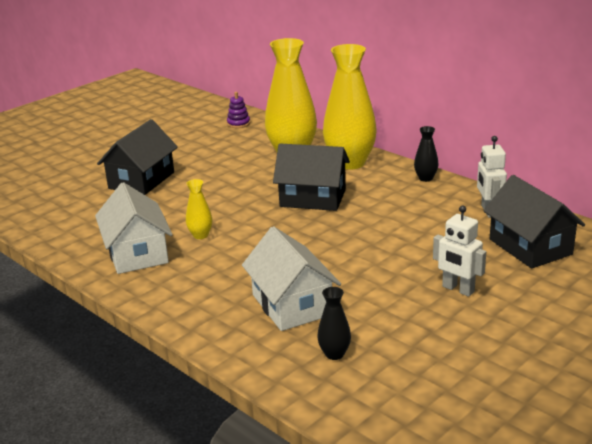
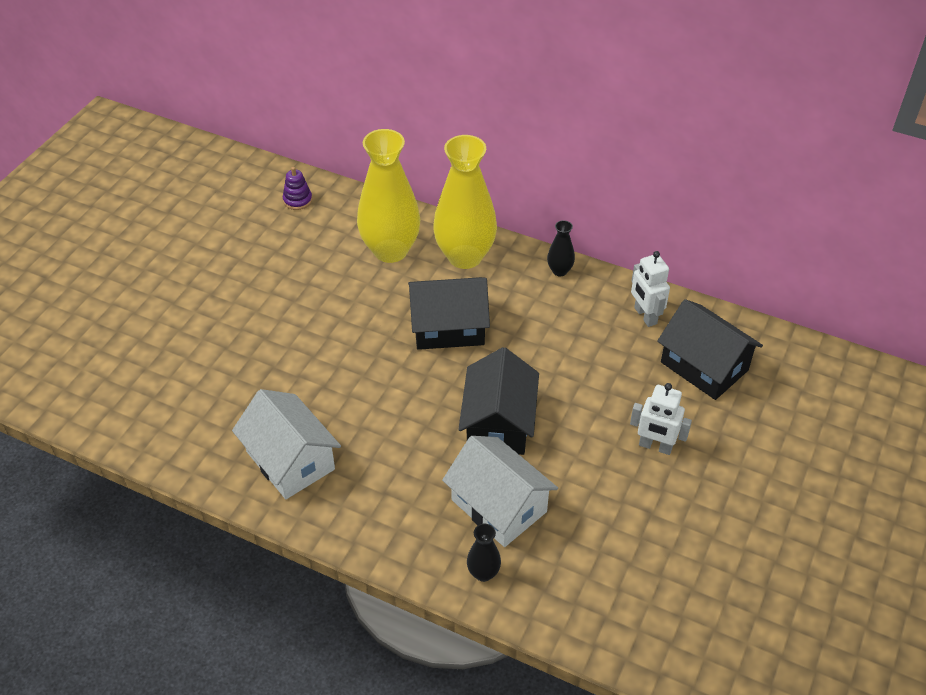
camera: 20 degrees left, 20 degrees up
black house [97,119,178,195] -> black house moved to [458,347,539,455]
yellow vase [186,179,212,239] -> none
black vase [317,287,351,360] -> black vase moved to [467,524,501,582]

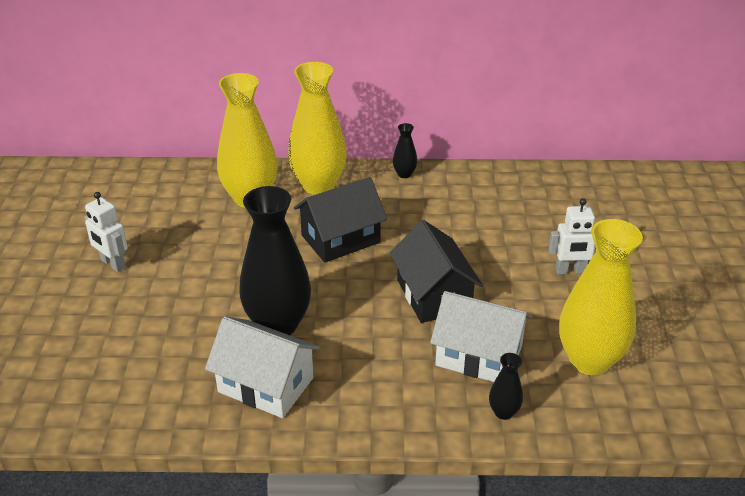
camera: 25 degrees left, 10 degrees down
purple stacking toy [283,167,312,210] -> none
white robot [631,251,670,327] -> white robot moved to [84,192,128,272]
black house [657,299,763,400] -> none
none -> black vase [239,186,311,335]
none -> yellow vase [559,219,643,375]

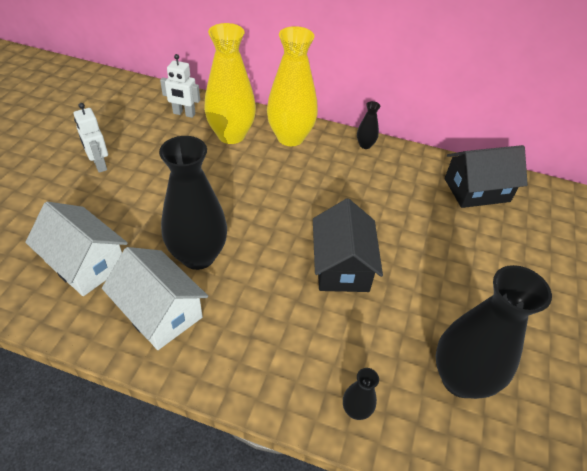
camera: 15 degrees right, 10 degrees up
black house [294,177,387,262] -> black house moved to [445,145,528,208]
white house [430,291,532,382] -> white house moved to [25,202,128,296]
white robot [548,198,596,274] -> white robot moved to [160,54,200,118]
yellow vase [559,219,643,375] -> black vase [436,265,552,399]

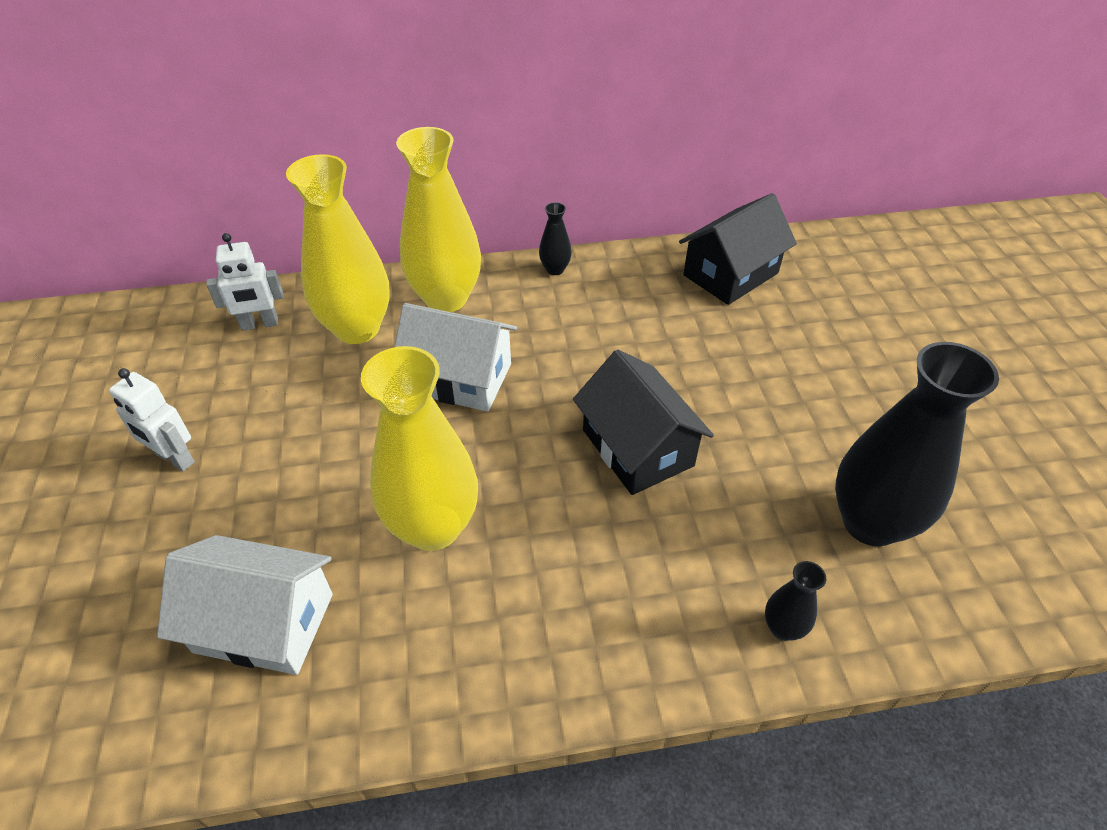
camera: 25 degrees left, 0 degrees up
white house [102,247,208,350] -> white house moved to [395,303,517,412]
black vase [159,136,227,270] -> yellow vase [361,346,478,551]

